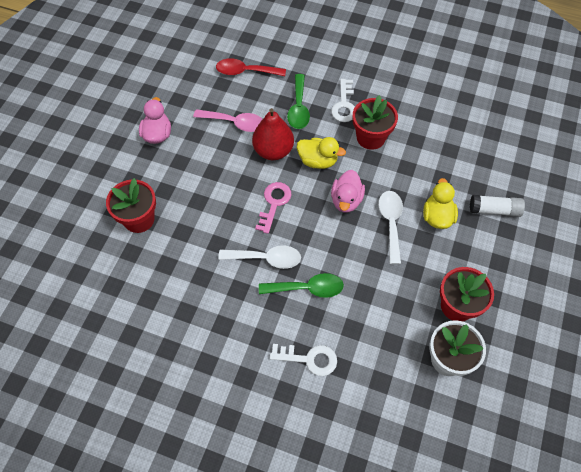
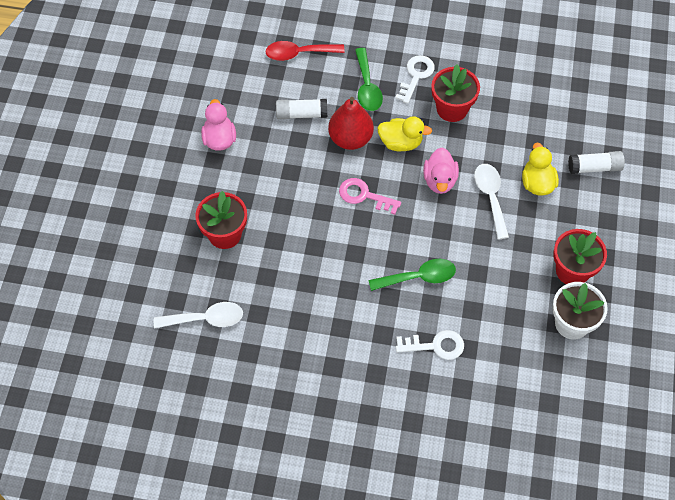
camera: 10 degrees left, 0 degrees up
pink spoon [193,109,263,132] -> white glue stick [276,99,327,119]
white spoon [218,246,301,269] -> white spoon moved to [154,302,243,329]
pink key [255,182,292,234] -> pink key turned 75 degrees counterclockwise [339,178,401,215]
white key [331,79,355,122] -> white key turned 150 degrees counterclockwise [395,55,435,104]

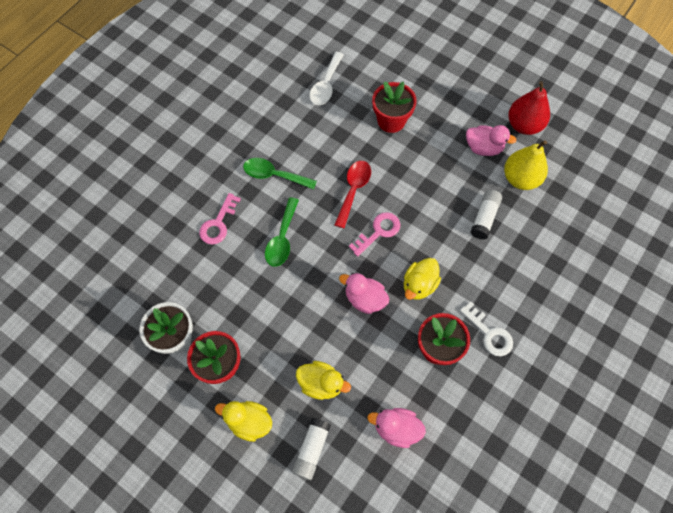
camera: 115 degrees right, 5 degrees up
red spoon [266,41,345,61] -> red spoon moved to [335,161,371,228]
red pear [328,97,374,150] -> red pear moved to [508,81,550,135]
green spoon [355,48,383,111] -> green spoon moved to [243,158,317,190]
white key [396,330,464,360] -> pink key [199,193,241,244]
white spoon [474,164,509,239] -> none
none -> yellow duck [215,401,272,442]
none -> pink duck [367,408,426,448]
none -> yellow pear [504,140,548,190]

